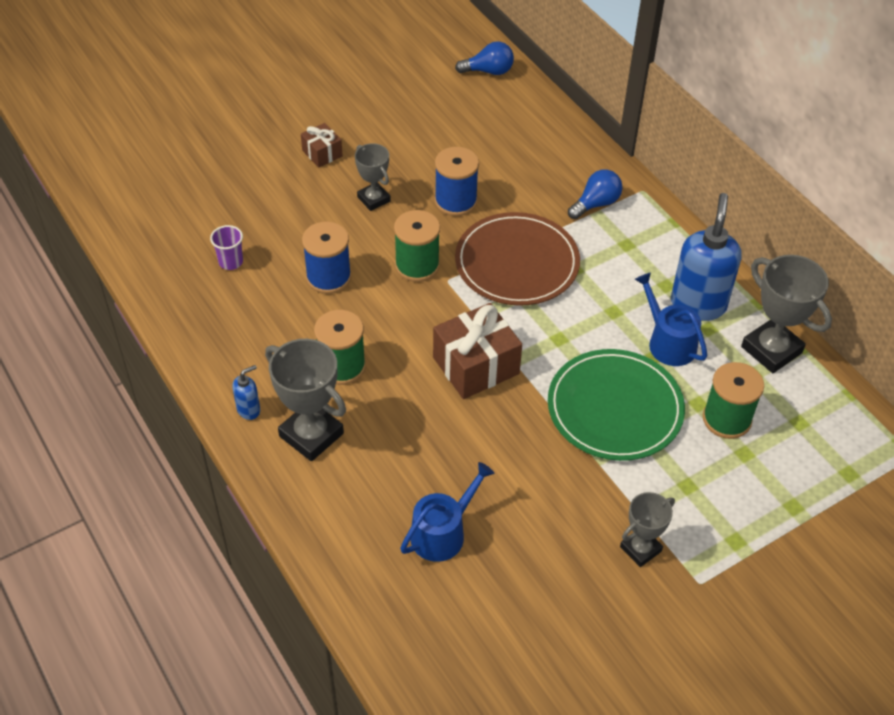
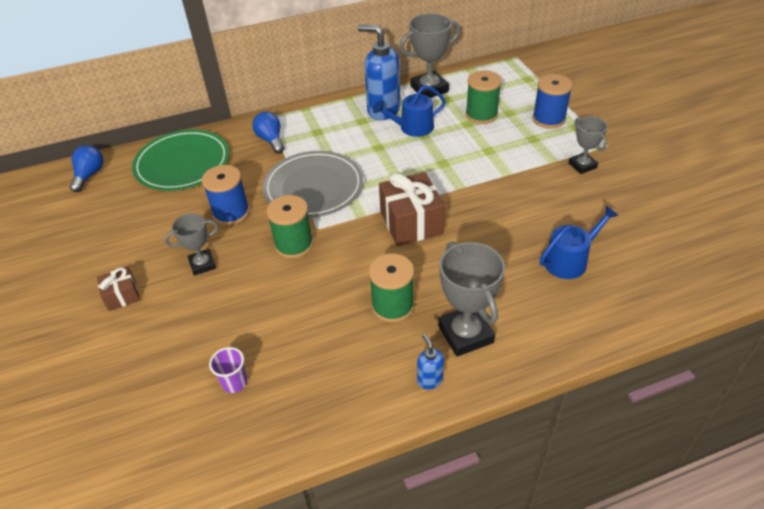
camera: 75 degrees left, 5 degrees down
grey trophy [265,339,346,461] -> grey trophy turned 75 degrees counterclockwise [438,242,505,357]
blue spool [302,221,351,294] -> blue spool moved to [532,74,573,129]
blue watering can [400,462,495,562] -> blue watering can turned 90 degrees clockwise [540,206,619,279]
brown plate [455,212,580,306] -> grey plate [263,151,363,218]
green plate [548,349,685,461] -> green plate moved to [132,130,229,191]

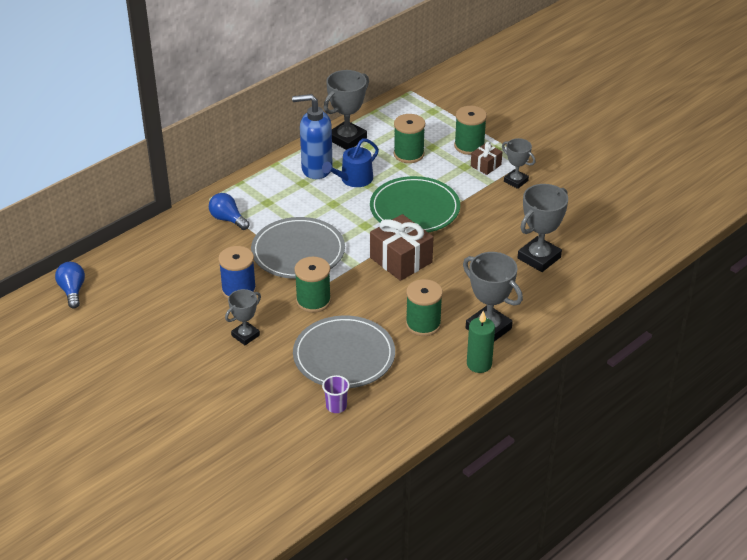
camera: 25 degrees left, 5 degrees down
brown gift [97,267,140,311] -> brown gift moved to [471,142,502,175]
green plate [132,130,229,191] -> green plate moved to [370,176,460,232]
blue soap dispenser [417,334,444,389] -> green candle [467,311,495,373]
blue spool [532,74,573,129] -> green spool [454,106,487,155]
blue watering can [540,206,619,279] -> grey trophy [518,184,568,272]
none -> grey plate [293,316,395,388]

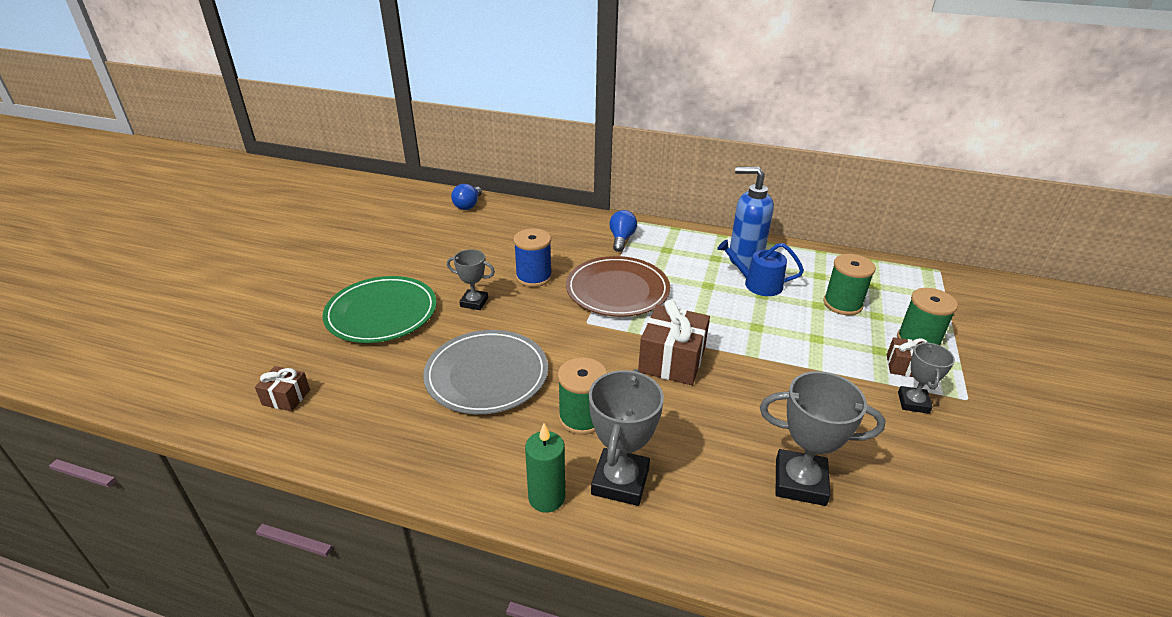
camera: 60 degrees right, 5 degrees down
blue light bulb [55,262,85,309] -> blue light bulb turned 150 degrees clockwise [451,184,482,210]
grey plate [251,217,345,279] -> brown plate [566,256,670,317]
blue soap dispenser [292,94,333,179] -> blue soap dispenser turned 45 degrees counterclockwise [729,167,774,269]
green spool [294,257,331,313] -> none
purple cup [322,375,350,413] -> none
grey trophy [324,70,369,150] -> none
green plate [370,176,460,232] -> green plate moved to [322,276,437,343]
none -> brown gift [255,366,310,412]

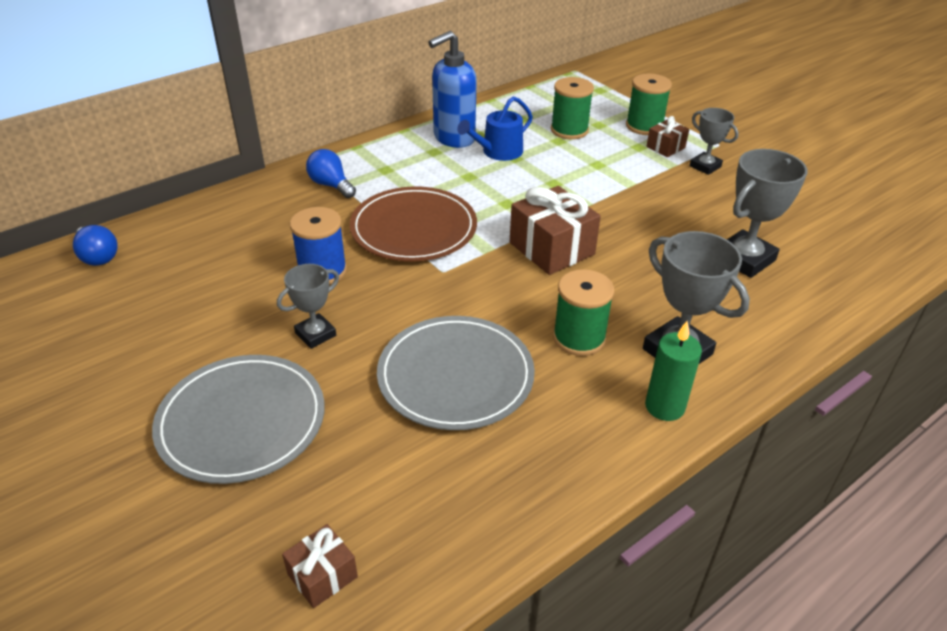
camera: 55 degrees left, 5 degrees up
green plate [322,276,437,343] -> grey plate [152,355,325,484]

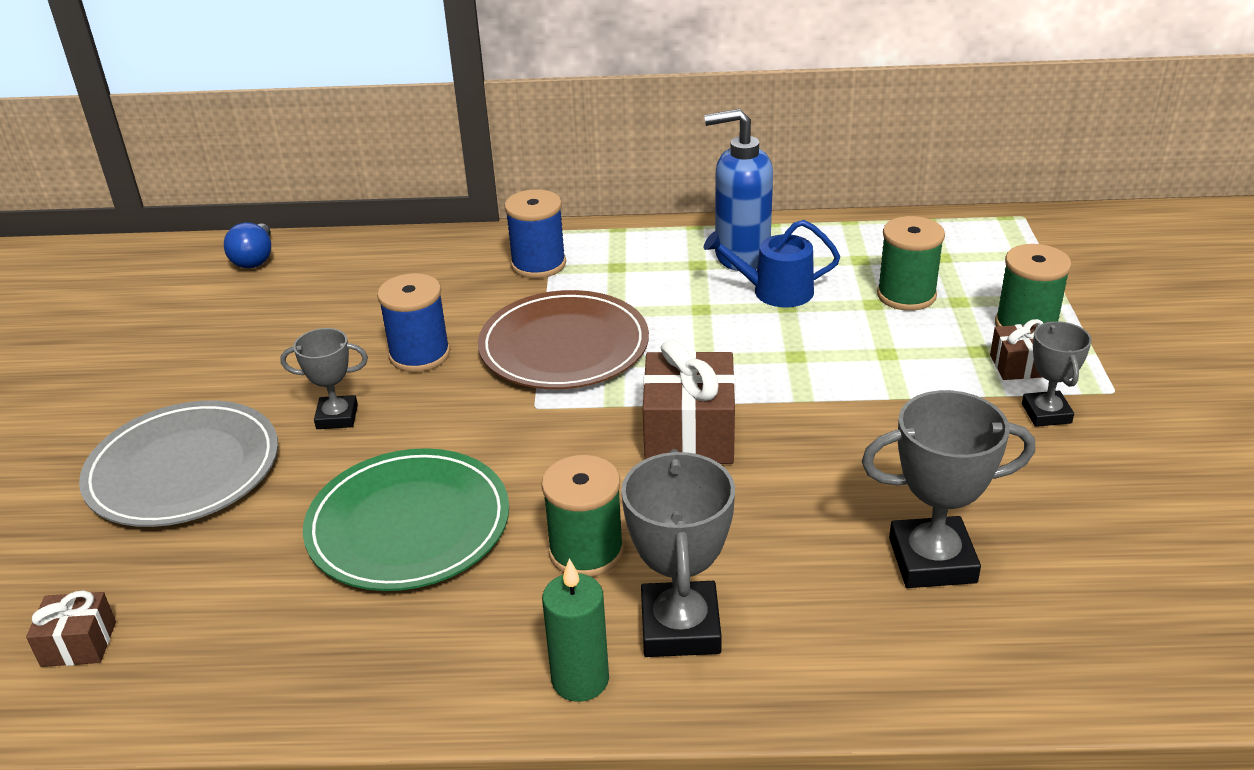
camera: 40 degrees right, 5 degrees down
blue light bulb [306,149,356,198] -> blue spool [504,189,566,278]
grey plate [377,316,535,430] -> green plate [303,448,509,591]

